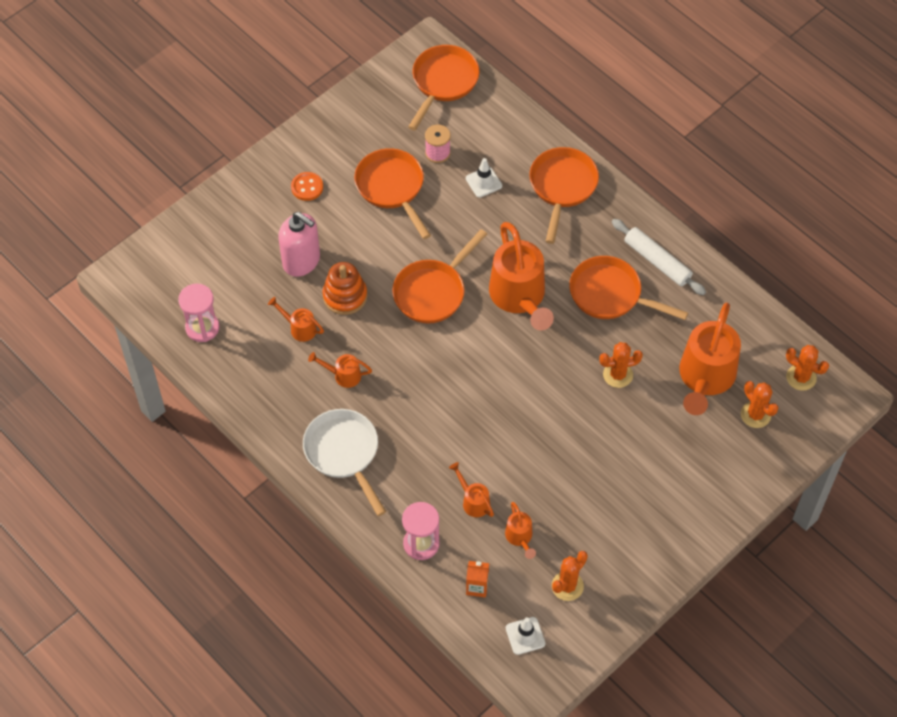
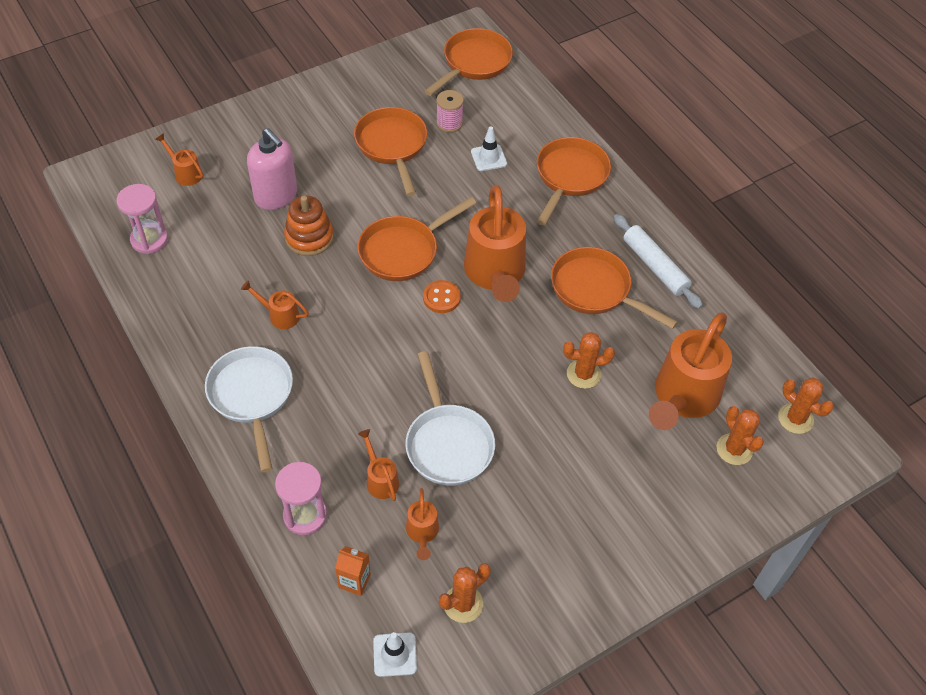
camera: 10 degrees right, 5 degrees down
orange watering can [268,297,324,342] -> orange watering can moved to [155,133,204,186]
orange button [291,172,323,201] -> orange button moved to [423,280,461,313]
none -> white pan [405,351,495,486]

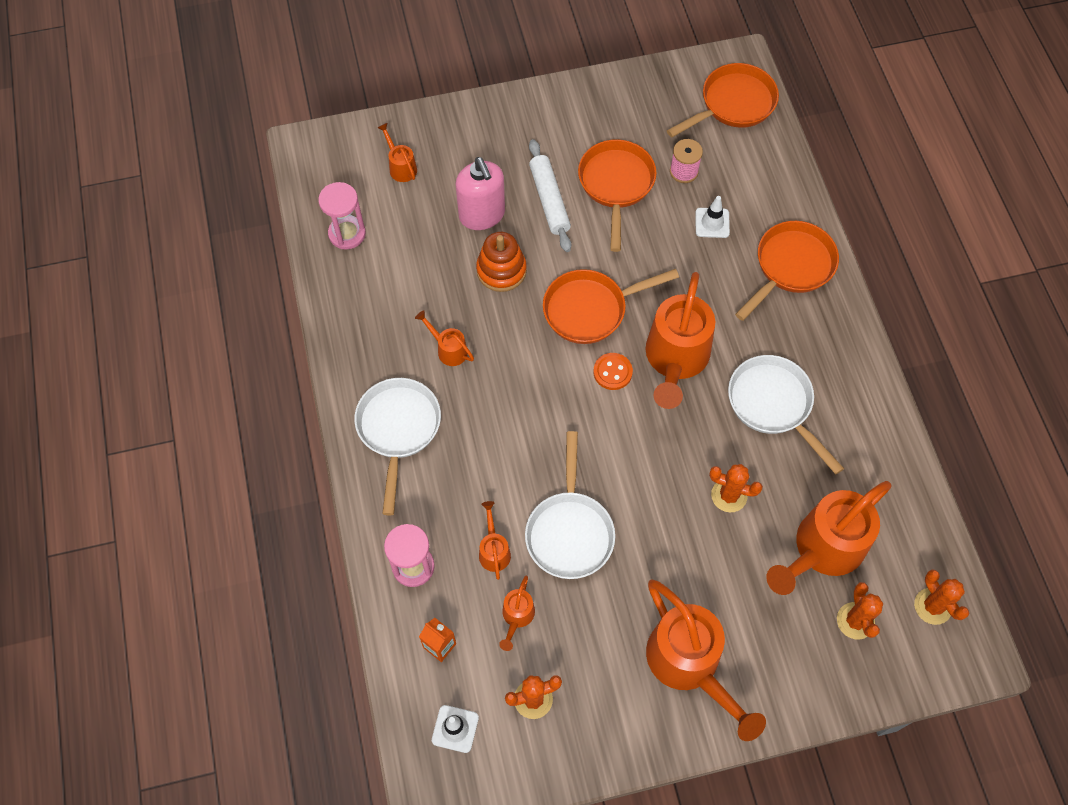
camera: 20 degrees right, 10 degrees up
orange pan [551,247,678,329] -> white pan [728,355,844,474]
white rolling pin [614,214,703,309] -> white rolling pin moved to [529,139,571,252]
none -> orange watering can [646,579,766,741]

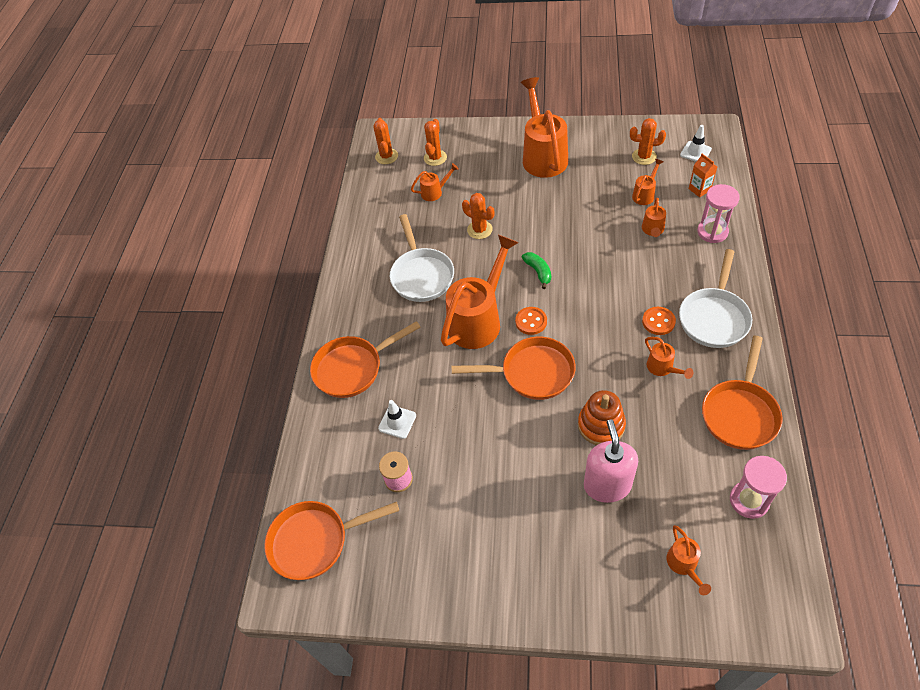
camera: 155 degrees left, 10 degrees down
white pan [525,431,615,579] -> none
white rolling pin [529,139,571,252] -> none
orange pan [578,139,657,252] -> orange pan moved to [702,336,783,450]
orange watering can [766,481,892,595] -> orange watering can [411,163,459,201], size x0.45
none -> green banana [522,252,551,289]
none -> orange button [642,307,676,335]

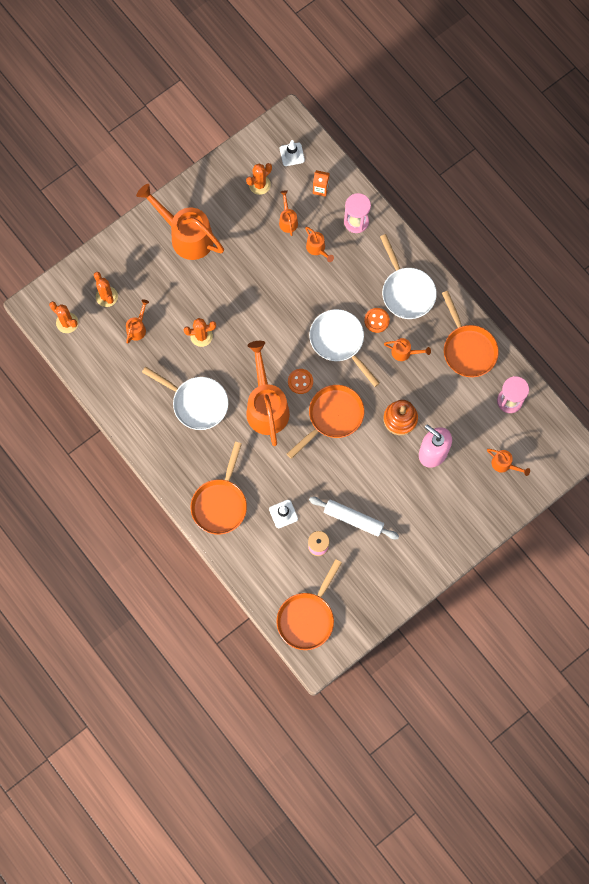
camera: 50 degrees left, 20 degrees up
green banana [522,252,551,289] -> none
none -> white pan [309,309,380,387]
none -> white rolling pin [309,497,399,539]

